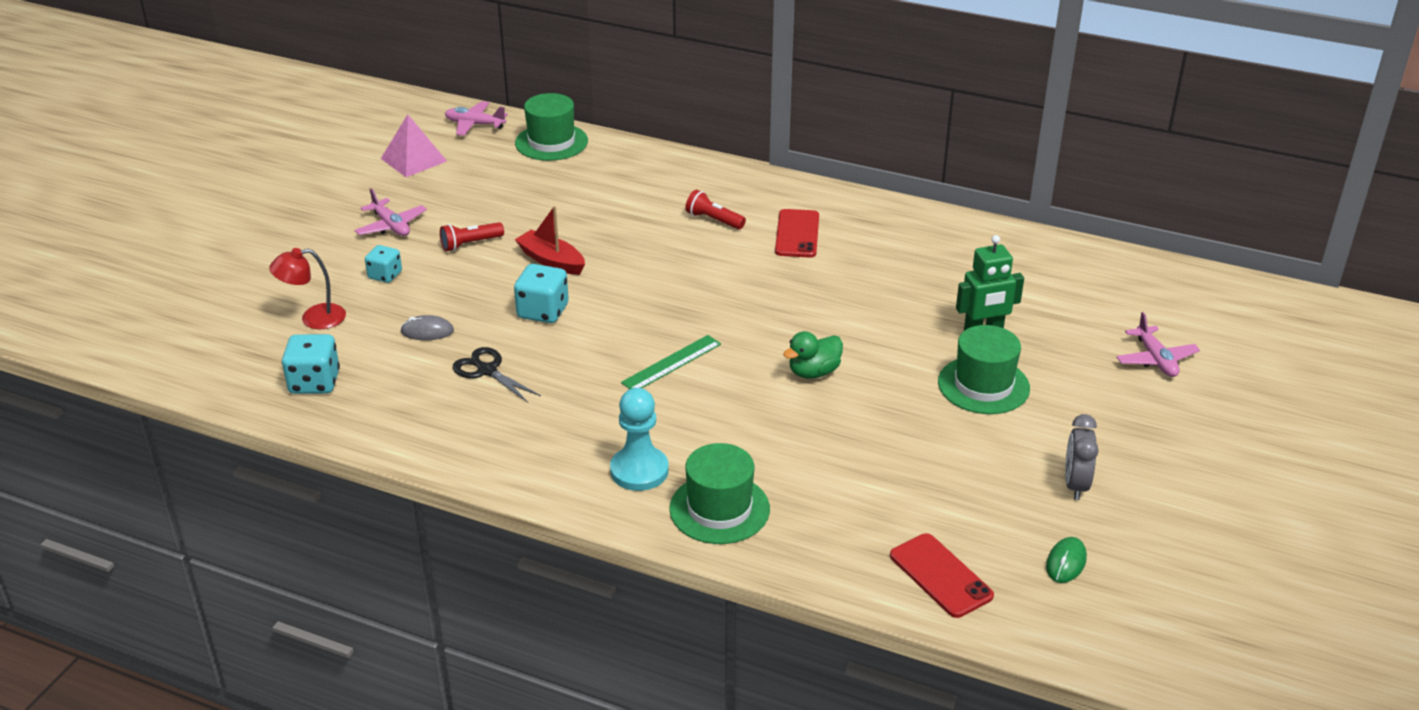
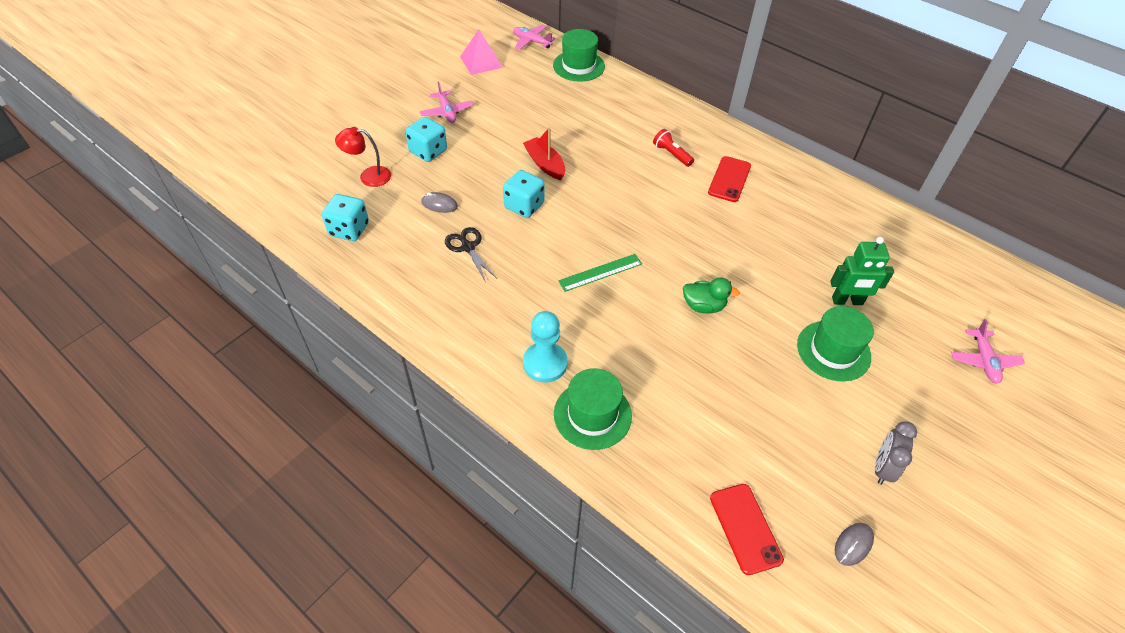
camera: 15 degrees right, 15 degrees up
turquoise dice [365,245,402,283] -> turquoise dice [405,117,447,162], size x1.54
red flashlight [440,222,504,251] -> none
green duck [783,331,843,379] -> green duck turned 150 degrees counterclockwise [683,277,740,314]
green mouse [1046,537,1087,583] -> grey mouse [835,523,874,566]

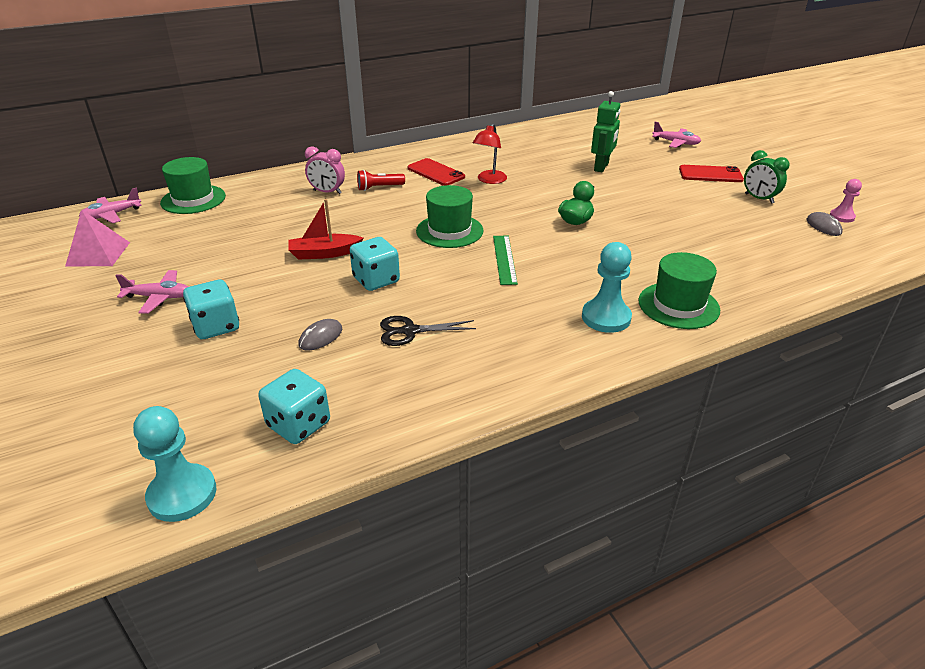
camera: 65 degrees left, 15 degrees down
red lamp [335,127,391,187] -> red lamp moved to [473,124,507,184]
red phone [710,484,784,575] -> red phone moved to [679,165,744,182]
green hat [797,306,874,381] -> green hat moved to [416,185,483,248]
grey clock [875,422,917,485] -> green clock [744,150,790,204]
none -> turquoise pawn [133,406,216,522]
none -> pink clock [305,146,345,194]
none -> pink pawn [830,179,862,223]

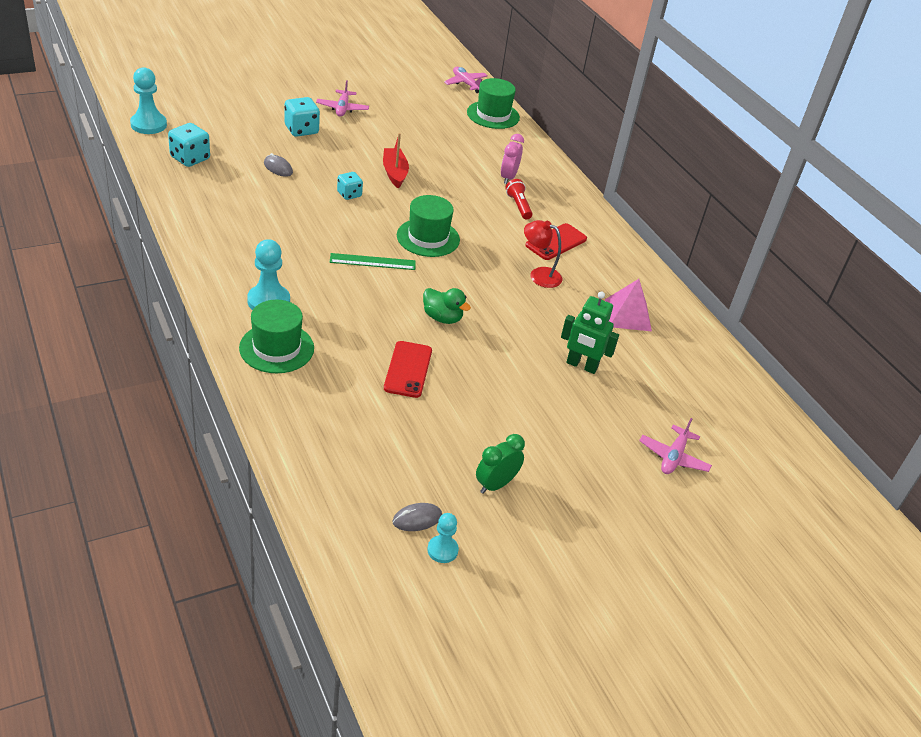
camera: 85 degrees right, 5 degrees up
pink pyramid [65,210,130,266] -> pink pyramid moved to [605,279,652,331]
turquoise dice [350,237,400,291] -> turquoise dice [337,172,363,200], size x0.65
black scissors [380,316,476,346] -> none
red phone [679,165,744,182] -> red phone moved to [384,341,432,398]
pink pawn [830,179,862,223] -> turquoise pawn [427,513,459,563]

